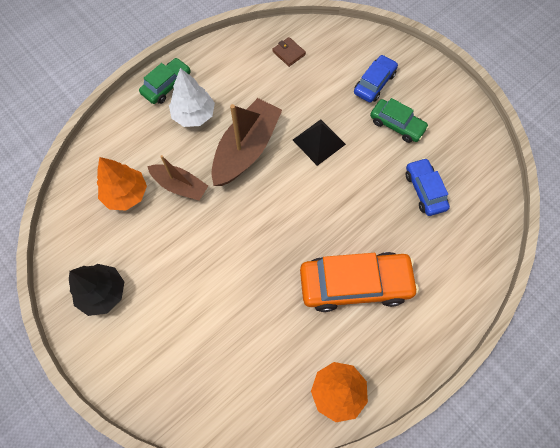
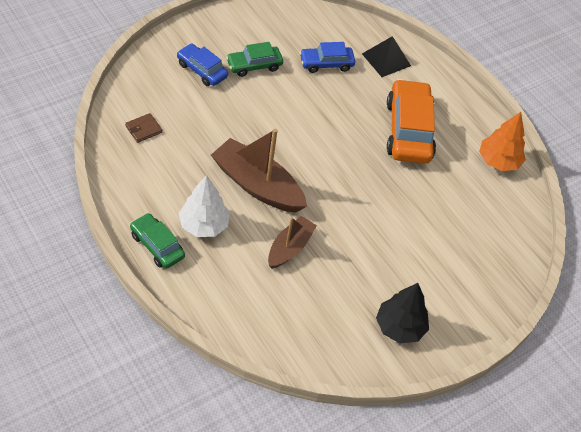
camera: 90 degrees left, 15 degrees down
orange tree [97,157,147,211] -> none
black pyramid [293,119,346,166] -> black pyramid moved to [362,36,411,77]
green car [370,98,429,143] -> green car turned 150 degrees counterclockwise [226,42,283,77]

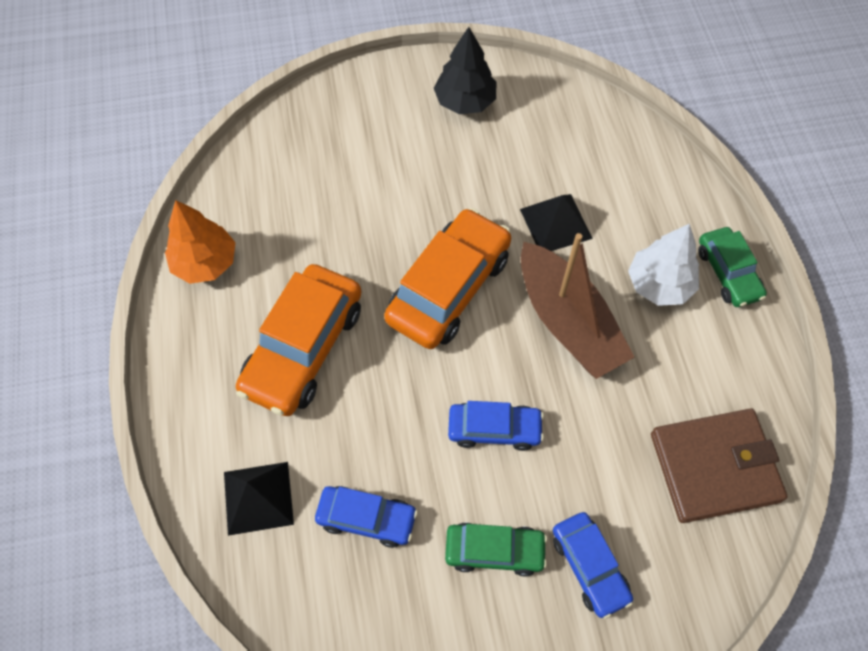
camera: 150 degrees left, 10 degrees up
brown wallet [125,113,162,143] -> brown wallet [651,408,788,523], size x2.30
brown boat [268,216,317,269] -> black pyramid [520,194,593,251]
none -> orange car [384,208,511,349]
none -> blue car [448,401,544,451]

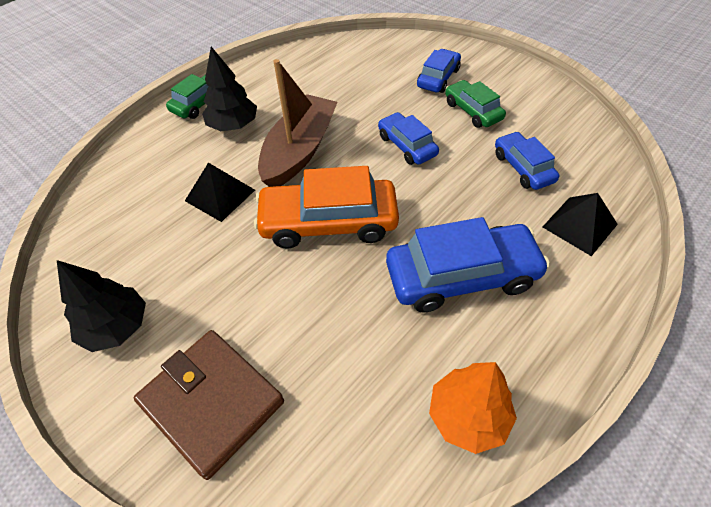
camera: 125 degrees left, 10 degrees down
orange car [236,264,362,416] -> blue car [386,217,550,313]
white tree [628,224,699,306] -> black tree [202,47,257,131]
brown wallet [651,408,788,523] -> brown wallet moved to [134,330,284,480]

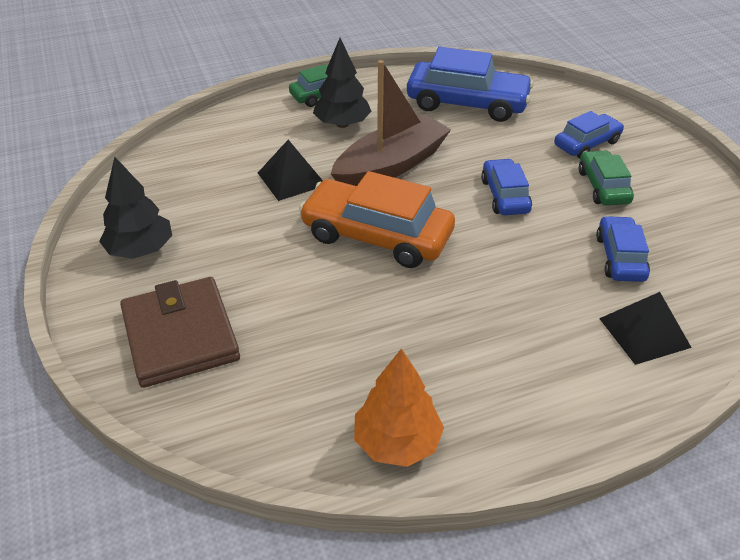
camera: 25 degrees right, 10 degrees down
blue car [386,217,550,313] -> blue car moved to [407,47,534,122]

